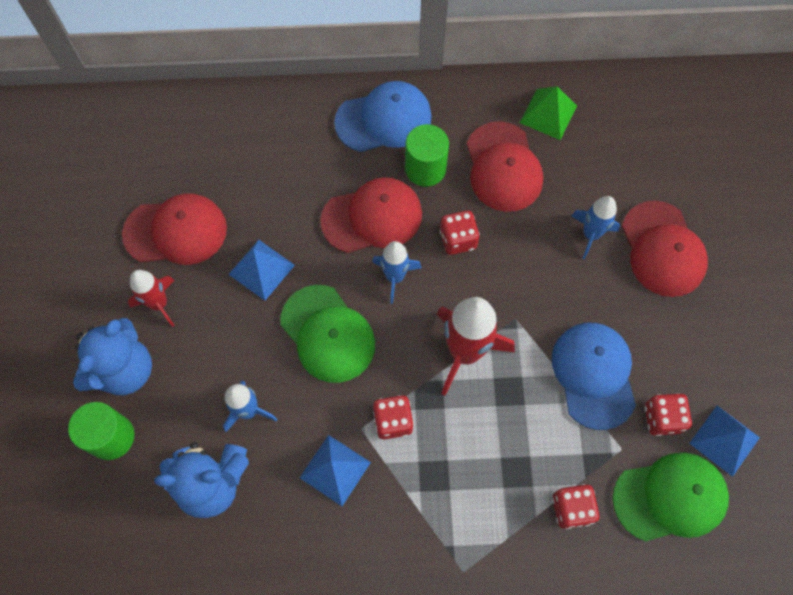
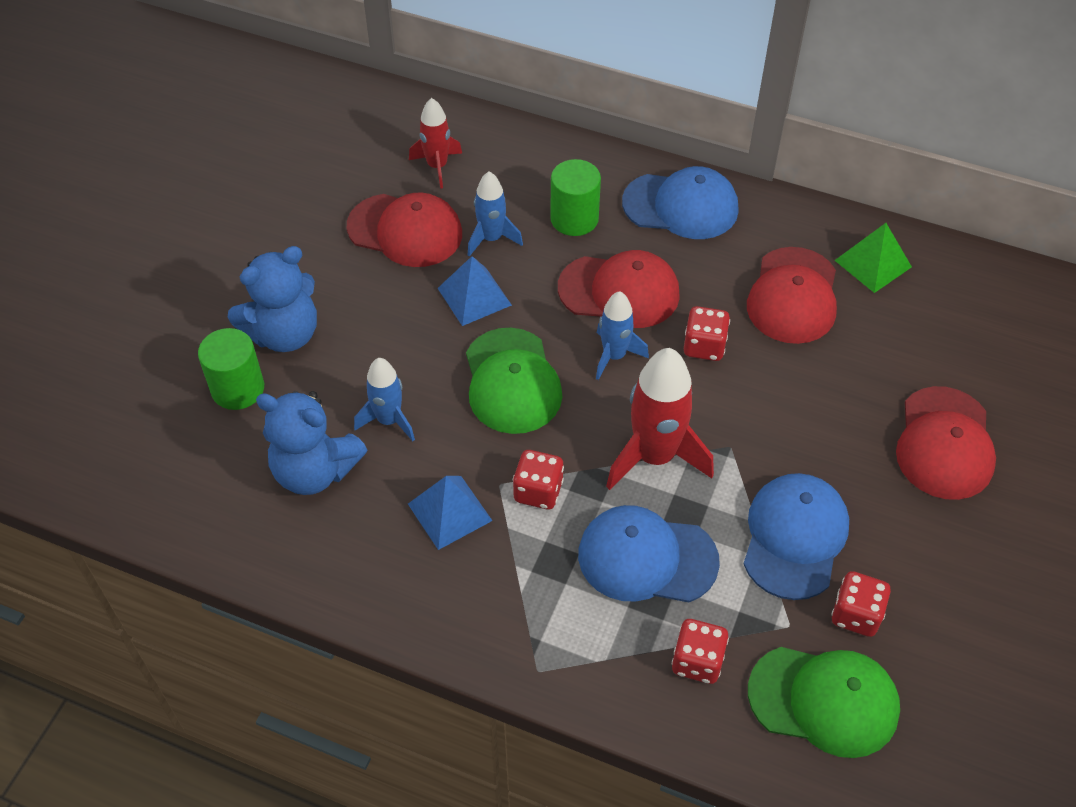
camera: 25 degrees right, 15 degrees down
red rocket [128,270,175,327] -> red rocket moved to [409,98,462,189]
green cylinder [405,124,449,187] -> green cylinder moved to [550,159,601,236]
blue rocket [571,196,620,259] -> blue rocket moved to [468,172,523,257]
blue pyramid [689,406,760,477] -> none
none -> blue cap [578,505,720,602]

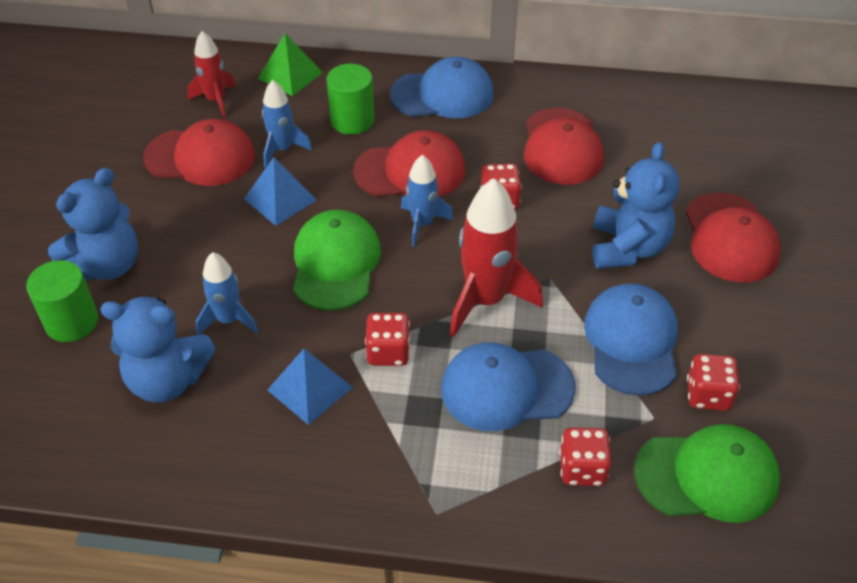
camera: 15 degrees left, 5 degrees down
green cap [466,328,562,434] -> green cap turned 150 degrees counterclockwise [293,210,381,311]
green pyramid [834,223,912,293] -> green pyramid moved to [258,33,323,96]
none -> blue teddy bear [593,142,680,269]

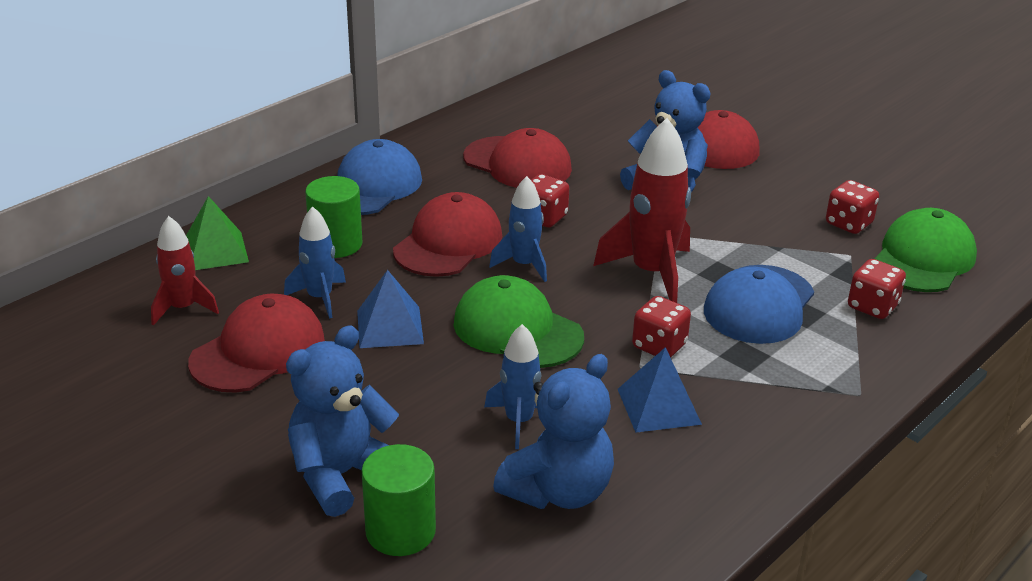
camera: 55 degrees left, 15 degrees down
blue teddy bear [48,168,138,280] -> blue teddy bear turned 120 degrees counterclockwise [286,325,399,517]
blue cap [584,283,678,396] -> none

